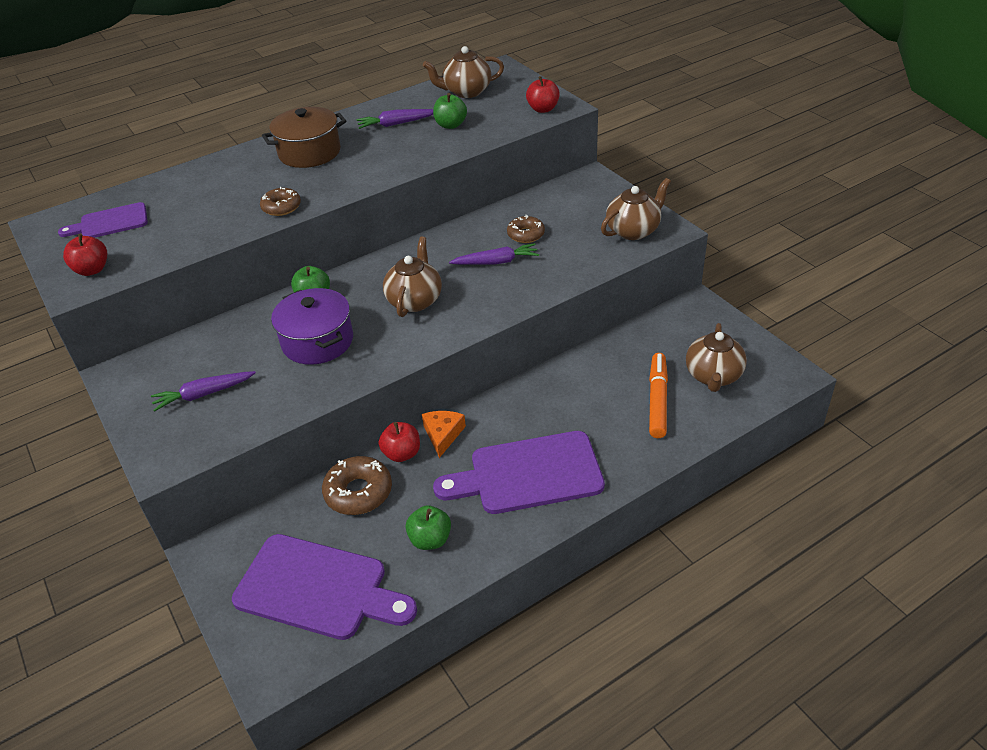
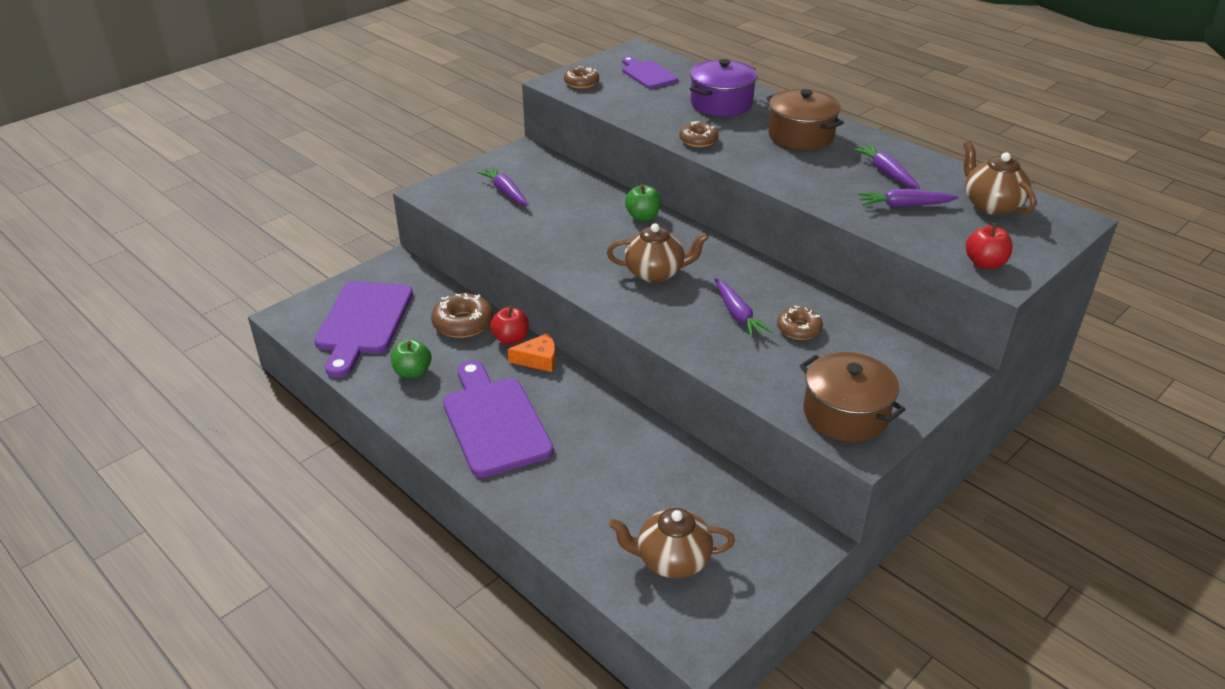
camera: 75 degrees right, 5 degrees down
red apple [63,234,107,276] -> brown donut [564,66,599,89]
purple pot [271,288,353,365] -> purple pot moved to [690,59,757,117]
green apple [433,93,467,129] -> purple carrot [858,189,959,207]
brown teapot [601,178,671,240] -> brown pot [799,352,906,442]
orange marker [649,353,668,438] -> none

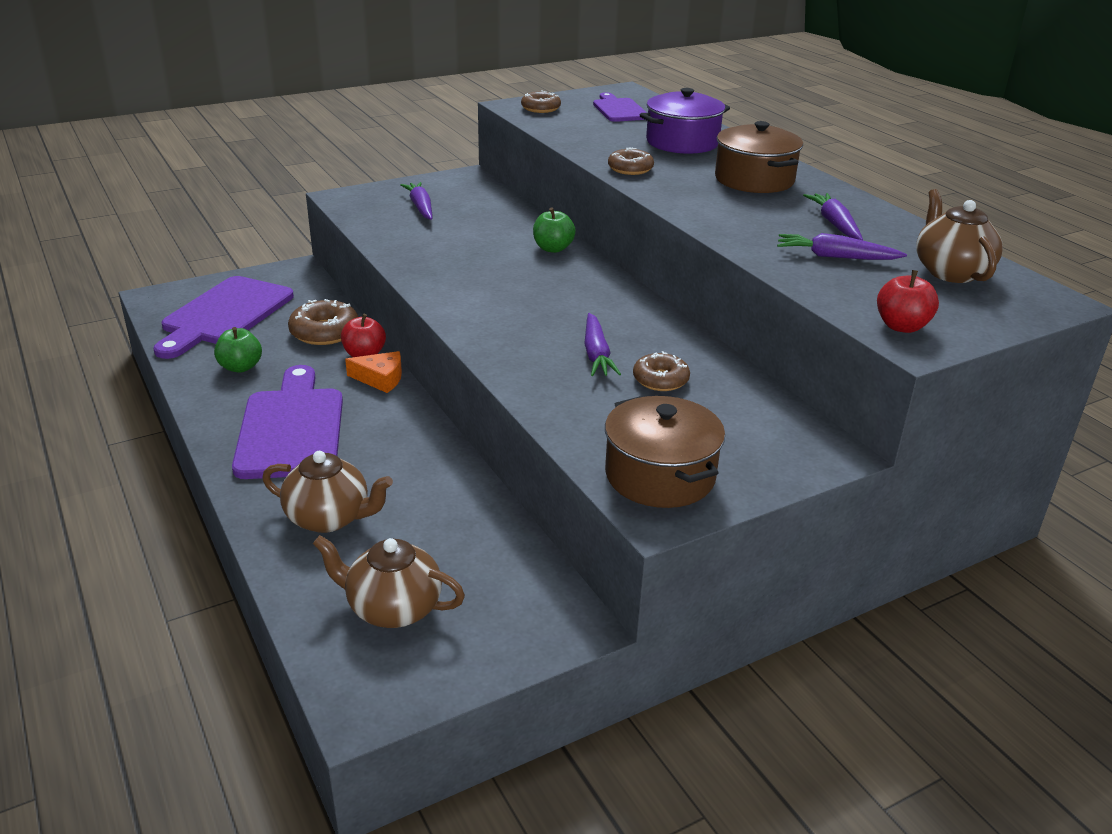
camera: 15 degrees right, 5 degrees down
brown teapot [607,223,709,283] -> brown teapot moved to [262,451,393,533]

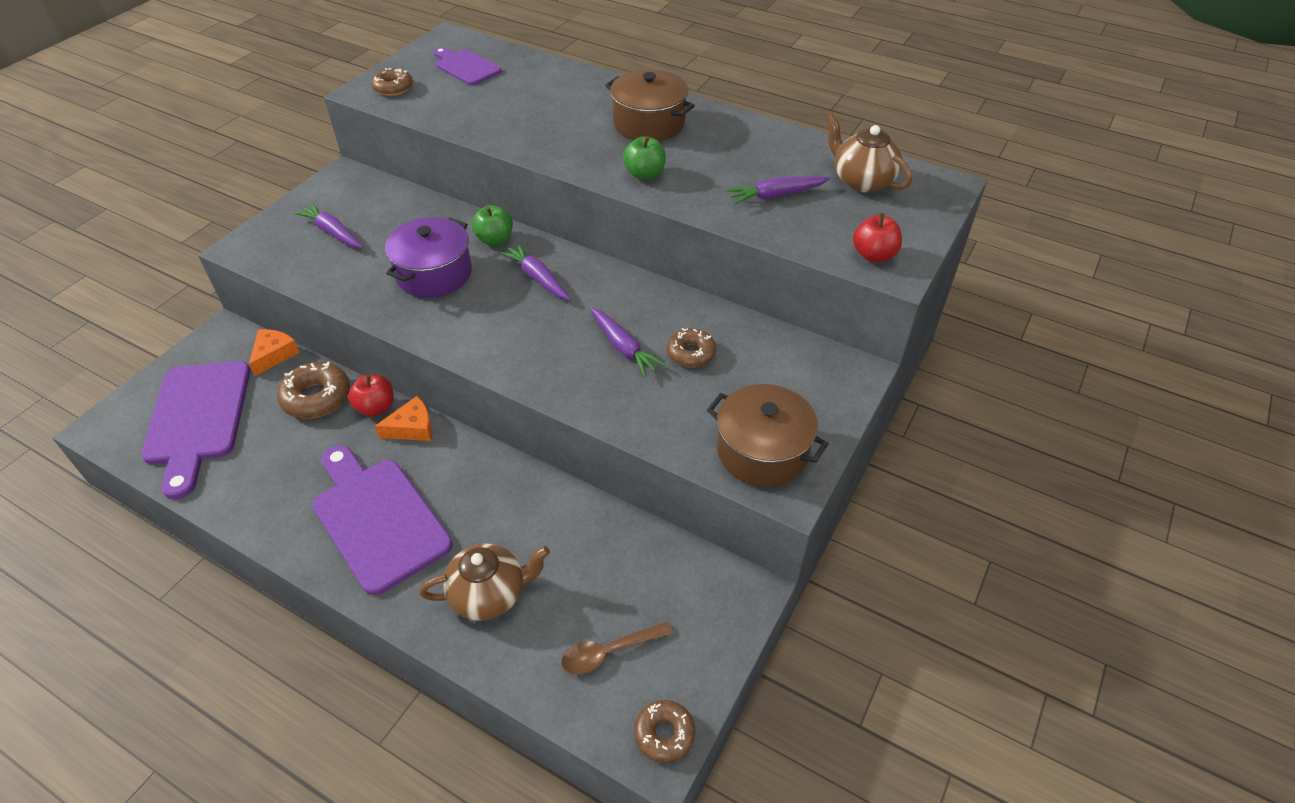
camera: 30 degrees left, 15 degrees up
green apple [214,327,262,373] -> green apple moved to [623,136,666,180]
brown teapot [313,535,465,628] -> brown spoon [561,621,673,675]
brown donut [608,147,654,175] -> brown donut moved to [634,700,696,763]
purple pot [640,88,730,154] -> purple pot moved to [385,217,472,298]
purple carrot [803,193,863,240] -> purple carrot moved to [499,243,570,300]
none -> orange cheese [249,329,300,376]

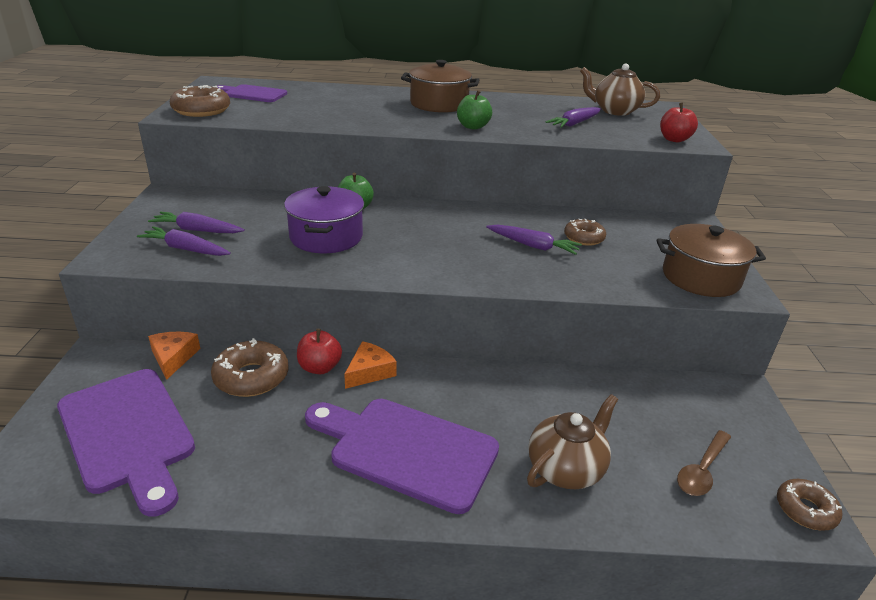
camera: 30 degrees left, 15 degrees down
brown donut [371,68,413,96] -> brown donut [170,85,230,117], size x1.53
purple carrot [499,243,570,300] -> purple carrot moved to [137,226,231,256]

